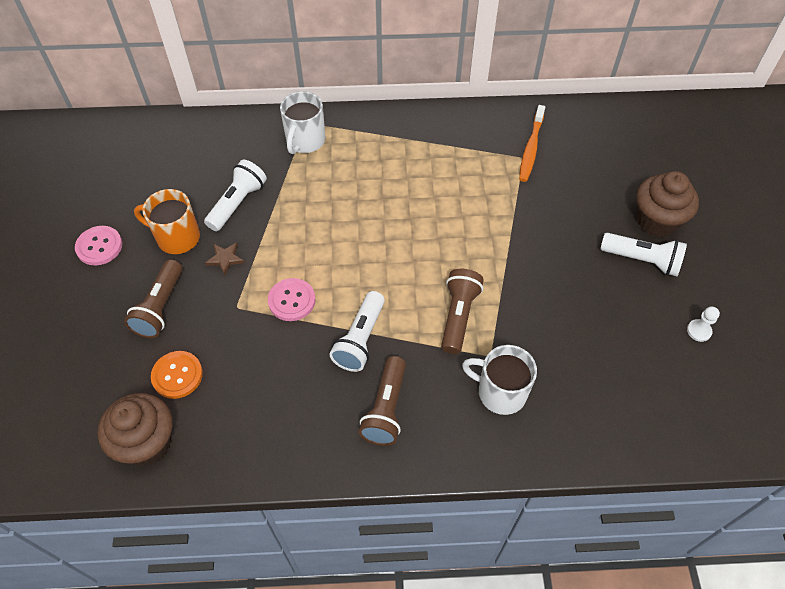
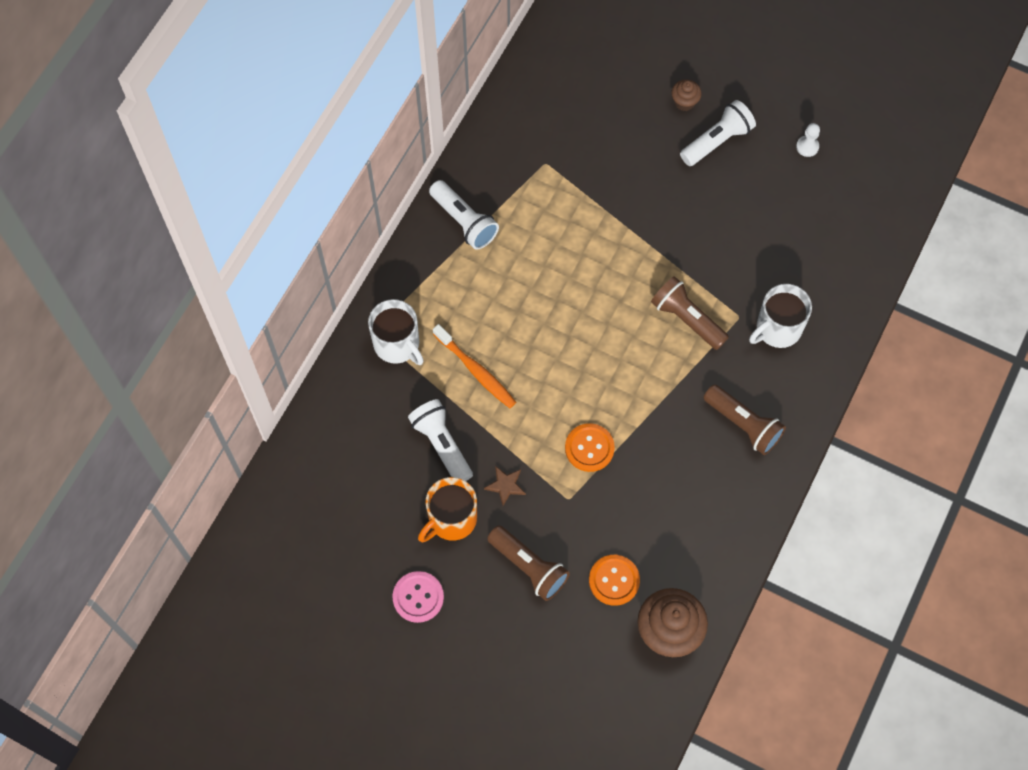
camera: 60 degrees left, 10 degrees up
pink button [268,278,316,321] -> orange button [565,423,615,472]
white flashlight [330,291,385,372] -> white flashlight moved to [429,180,499,250]
orange toothbrush [519,105,545,182] -> orange toothbrush moved to [433,324,516,408]
brown cupcake [637,171,699,237] -> brown cupcake [671,80,702,111], size x0.50

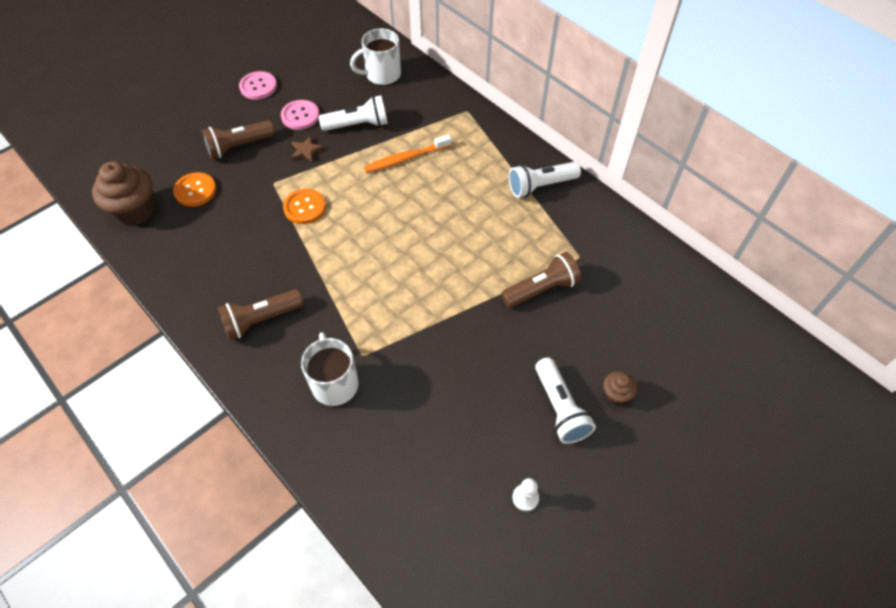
camera: 110 degrees right, 10 degrees down
white mug [368,299,424,365] -> white mug moved to [350,28,401,85]
orange mug [418,477,477,542] -> pink button [281,100,319,130]
brown flashlight [651,276,729,350] -> brown flashlight moved to [501,252,581,308]

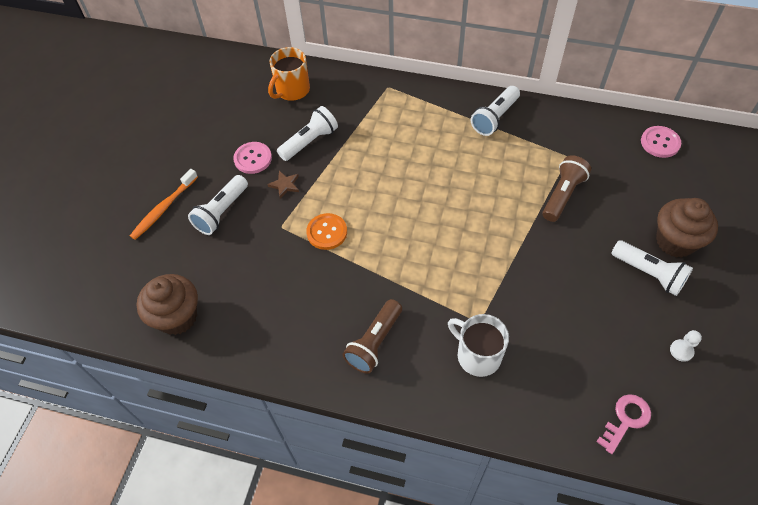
camera: 30 degrees left, 0 degrees up
orange button [173,172,216,207] -> none
brown flashlight [201,120,275,159] -> white flashlight [188,175,248,235]
pink button [239,71,277,100] -> pink button moved to [641,126,681,158]
white mug [350,28,401,85] -> orange mug [268,47,310,101]
orange toothbrush [364,134,452,173] -> orange toothbrush moved to [130,169,198,240]
brown cupcake [603,371,637,405] -> brown cupcake [656,198,718,258], size x2.02
none -> pink key [597,394,651,454]

